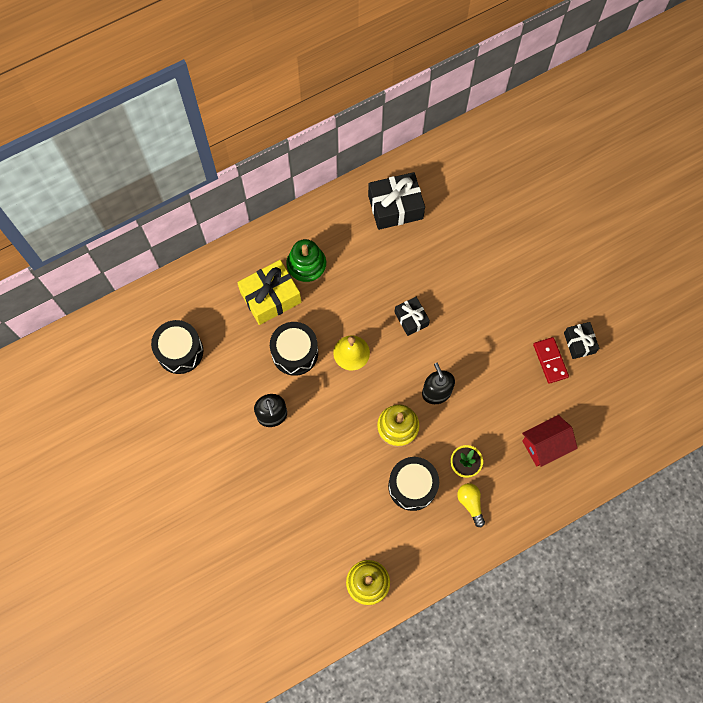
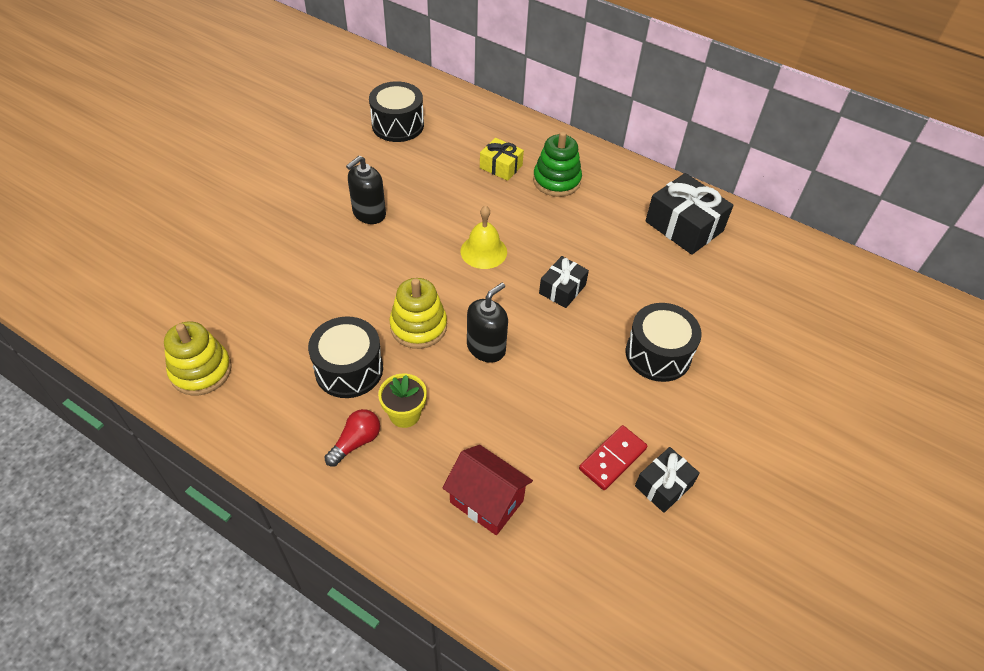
camera: 60 degrees right, 20 degrees down
yellow gift [237,260,301,325] -> yellow gift [480,138,524,181], size x0.59
black drum [270,322,318,376] -> black drum moved to [626,303,702,382]
yellow light bulb [457,483,485,527] -> red light bulb [325,409,380,467]

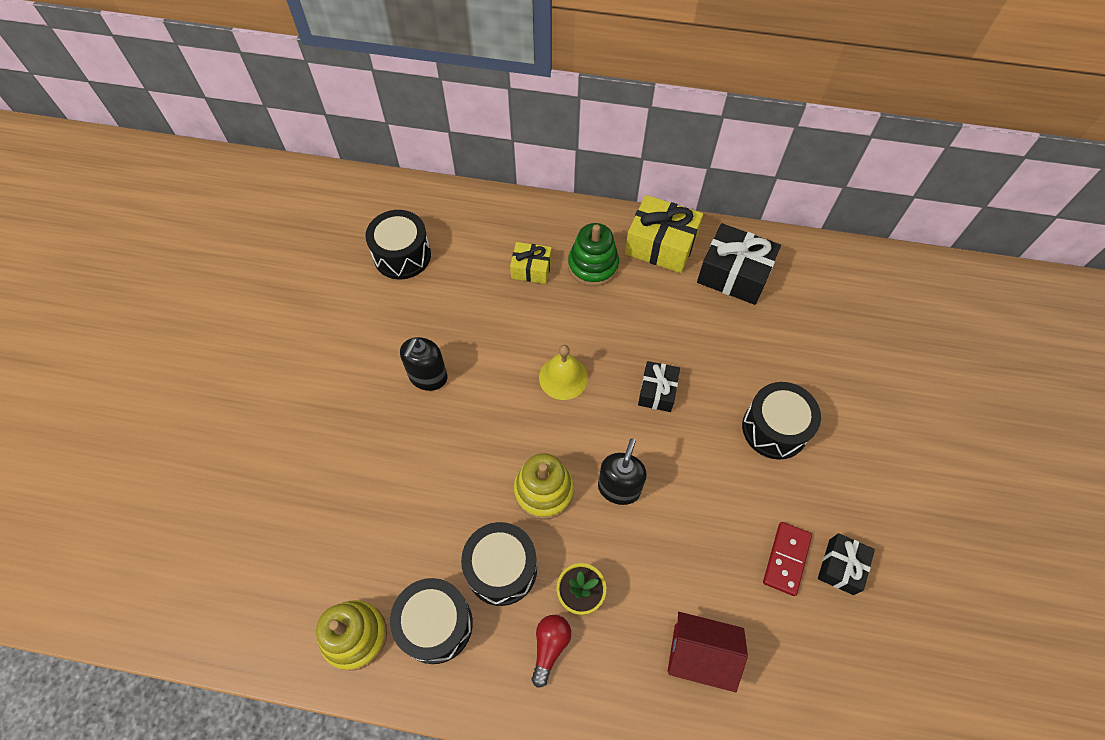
camera: 20 degrees left, 10 degrees up
none -> black drum [390,578,473,664]
none -> yellow gift [625,195,703,273]

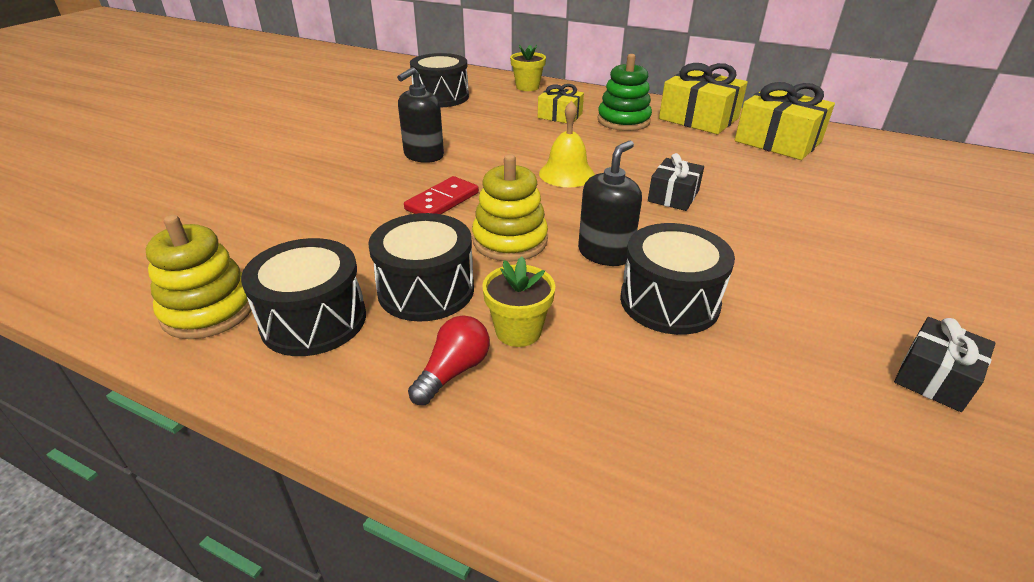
camera: 15 degrees right, 25 degrees down
red house [668,612,748,692] -> none
black gift [697,223,781,305] -> yellow gift [735,82,835,160]
black drum [742,382,821,460] -> black drum moved to [620,223,735,335]
red domino [763,522,812,596] -> red domino moved to [404,176,479,214]
none -> yellow flower pot [510,45,546,91]

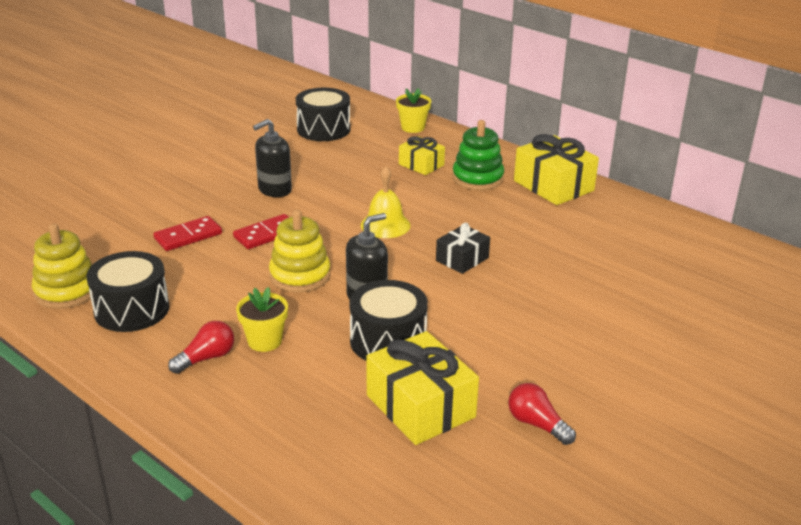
camera: 15 degrees right, 5 degrees down
black drum [368,213,474,322] -> none
yellow gift [735,82,835,160] -> yellow gift moved to [366,331,479,445]
black gift [894,317,996,412] -> red light bulb [508,383,576,445]
none -> red domino [154,216,222,251]

